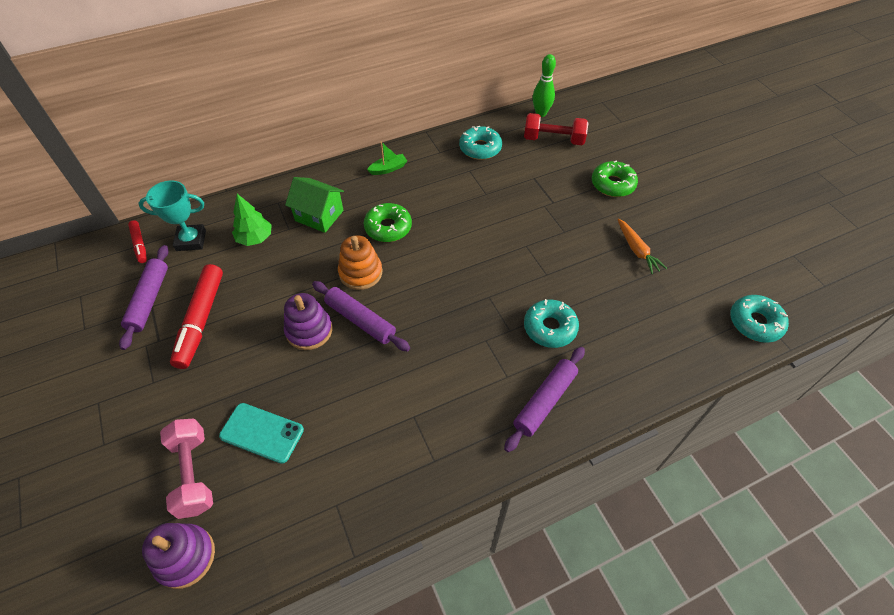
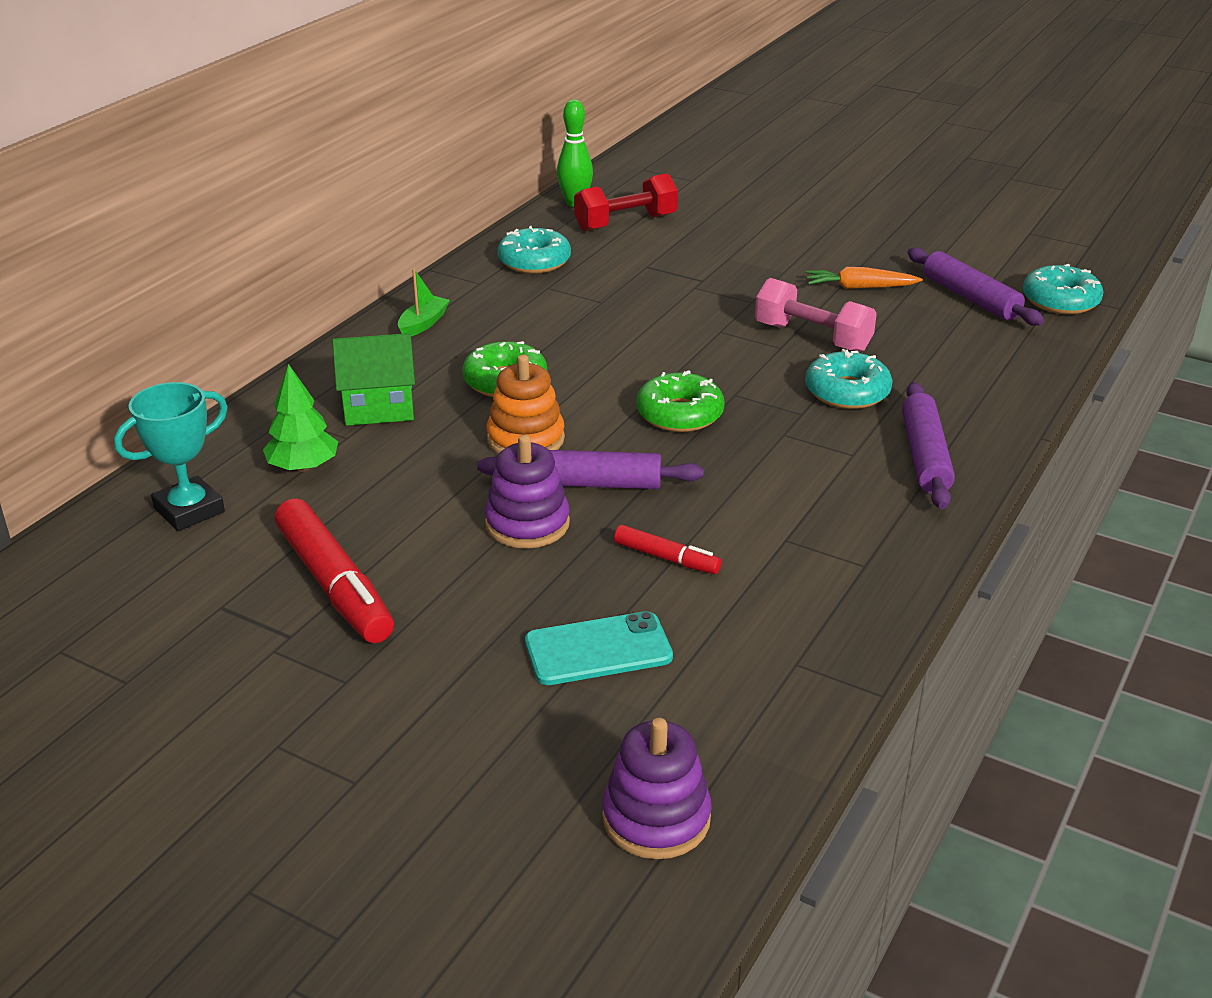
camera: 35 degrees left, 20 degrees down
purple rolling pin [119,245,169,350] -> purple rolling pin moved to [907,248,1044,326]
red marker [128,220,147,263] -> red marker moved to [614,525,722,574]
pink dumbbell [160,419,213,519] -> pink dumbbell moved to [755,278,877,353]
green donut [592,160,638,197] -> green donut moved to [636,370,725,432]
orange carrot [617,219,667,274] -> orange carrot turned 150 degrees clockwise [806,267,923,289]

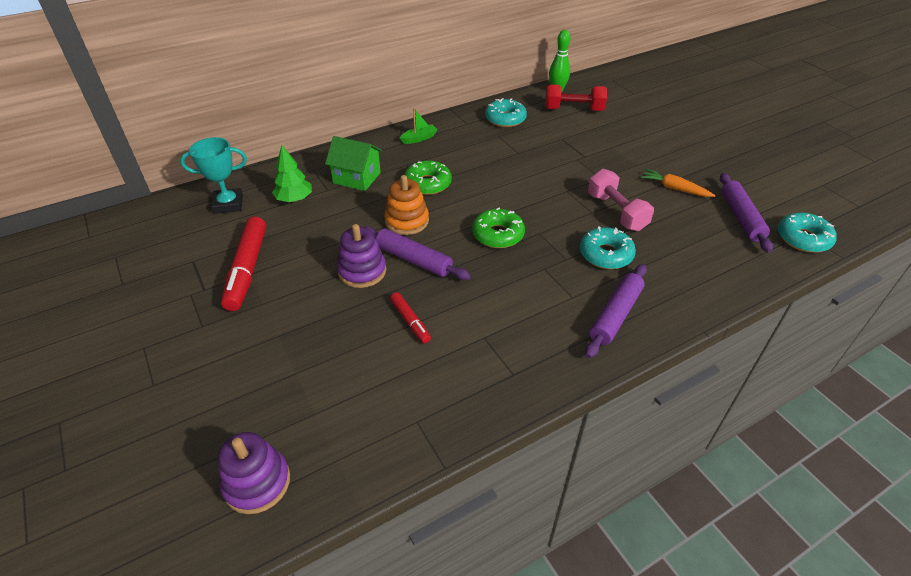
camera: 30 degrees right, 10 degrees up
turquoise phone [525,611,673,685] -> none

